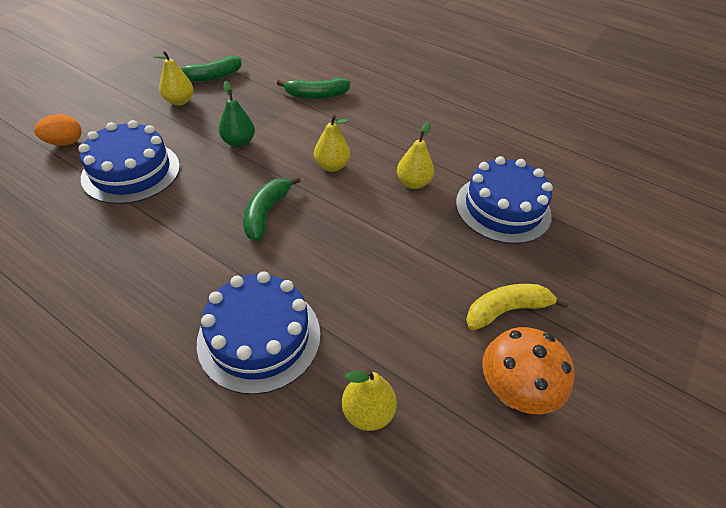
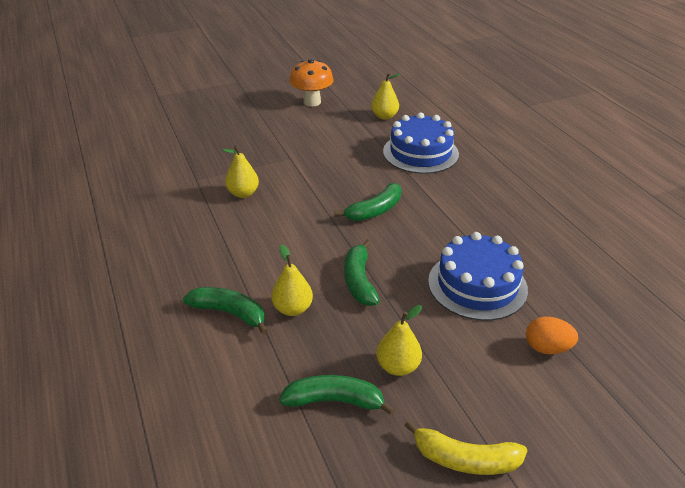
camera: 145 degrees left, 10 degrees down
green pear [219,81,255,147] -> green banana [344,240,380,306]
yellow pear [314,115,350,172] -> yellow pear moved to [271,244,313,316]
blue cake [456,156,553,244] -> none
yellow banana [466,284,569,330] -> yellow banana moved to [404,420,528,475]

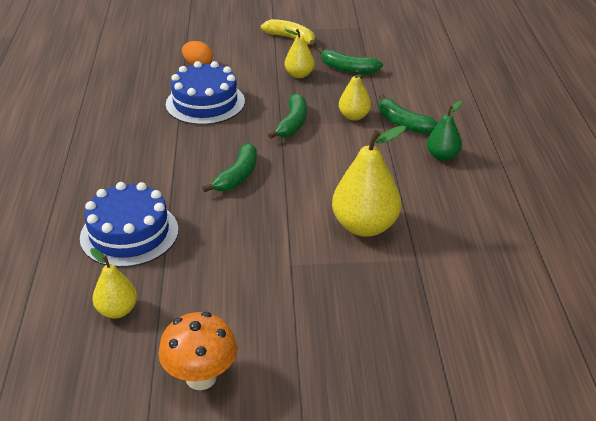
camera: 160 degrees left, 0 degrees up
yellow pear [222,146,259,198] -> yellow pear [332,125,406,237], size x1.76
green banana [334,183,401,221] -> green banana turned 135 degrees clockwise [202,143,257,192]
none -> green pear [427,101,462,161]

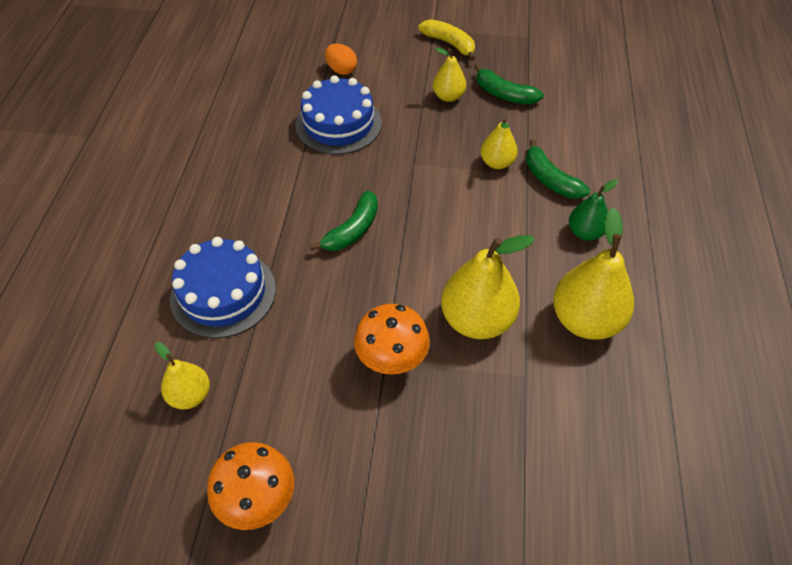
camera: 10 degrees right, 15 degrees up
green banana [268,93,307,139] -> none
none -> orange mushroom [354,304,430,374]
none -> yellow pear [553,207,634,340]

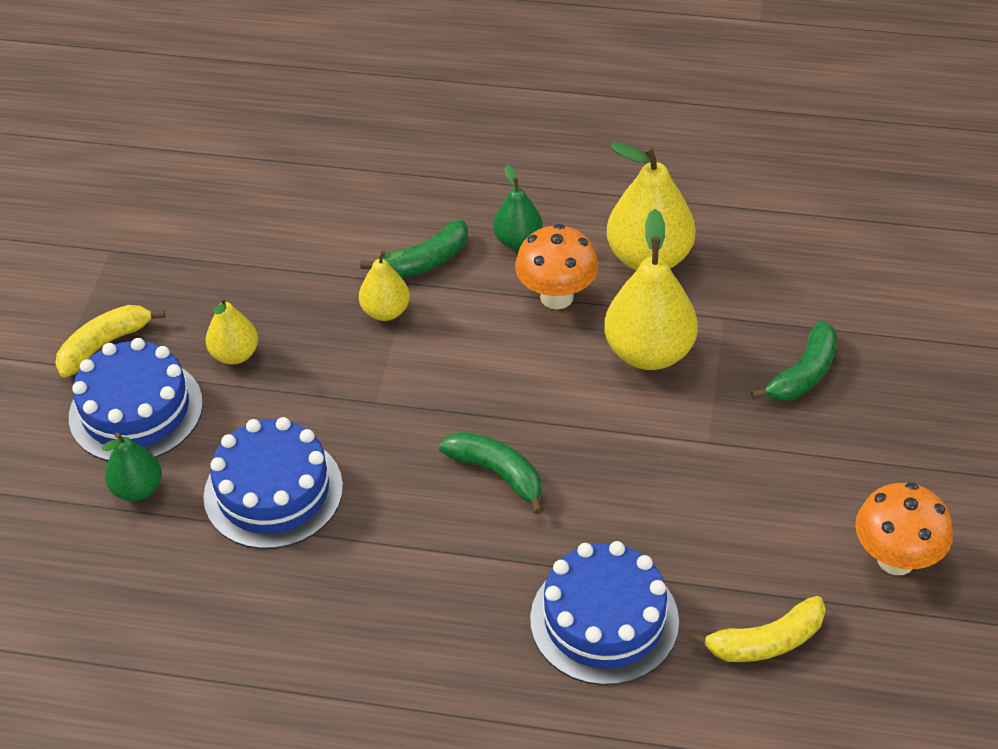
camera: 85 degrees left, 5 degrees down
yellow pear [155,342,210,410] -> yellow banana [689,596,826,662]
orange egg [325,44,357,75] -> green pear [102,433,162,501]
orange mushroom [354,304,430,374] -> orange mushroom moved to [515,224,599,309]
green banana [474,64,544,105] -> green banana moved to [751,320,837,401]
none -> blue cake [69,338,203,461]

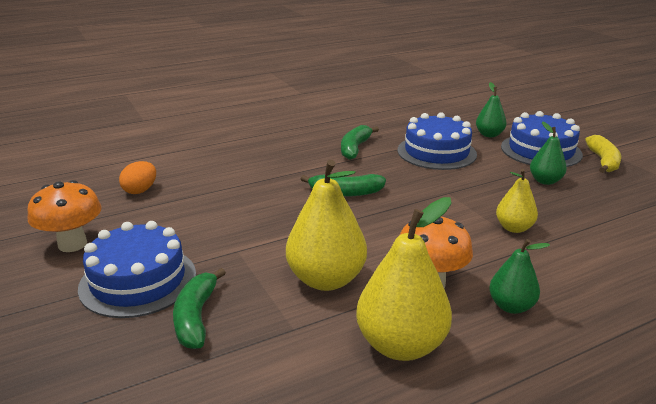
camera: 140 degrees right, 20 degrees down
yellow pear [206,297,258,365] -> green pear [530,121,567,185]
green banana [360,220,468,277] -> green banana moved to [341,125,379,160]
blue cake [530,541,679,685] -> blue cake moved to [78,221,196,318]
yellow banana [689,596,826,662] -> orange egg [119,161,156,194]

